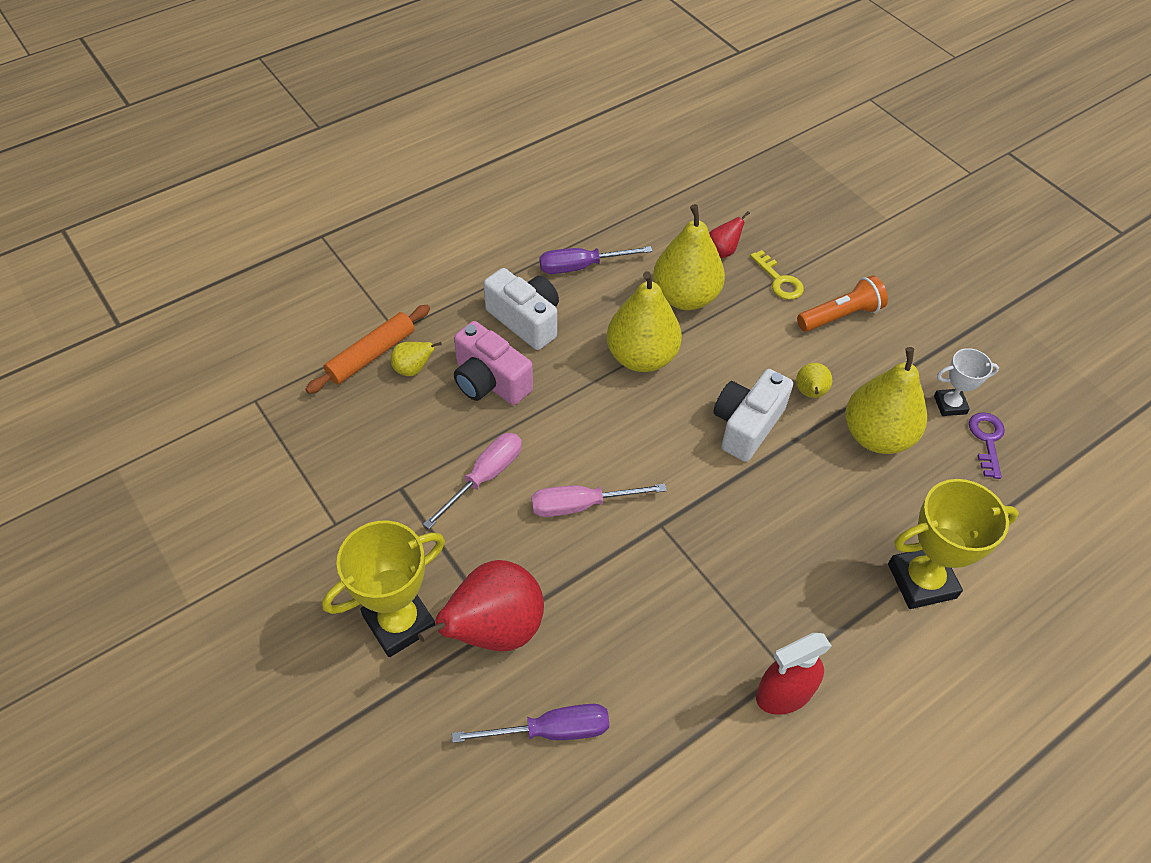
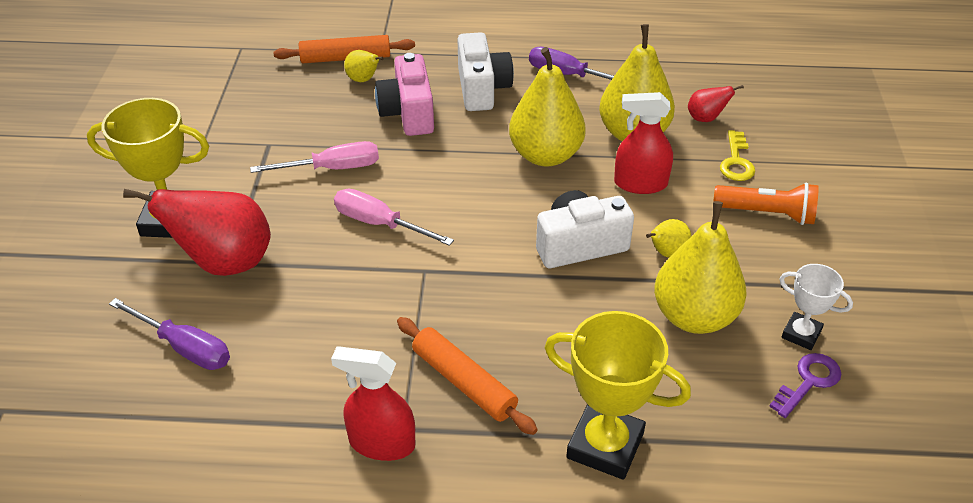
camera: 40 degrees right, 10 degrees down
none -> orange rolling pin [397,317,538,435]
none -> red spray bottle [614,92,673,194]

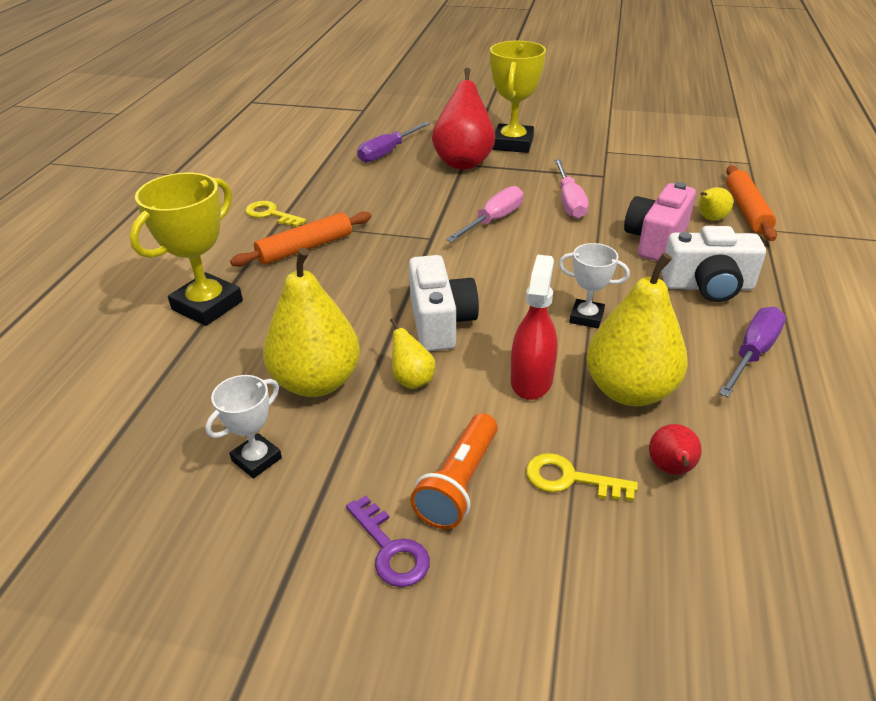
camera: 100 degrees right, 5 degrees down
red spray bottle [331,347,415,461] -> yellow key [245,201,306,227]
pink camera [375,53,434,136] -> pink camera turned 60 degrees counterclockwise [624,182,696,261]
yellow pear [509,47,586,167] -> white trophy [559,243,630,328]
purple key [769,353,841,418] -> purple key moved to [346,496,430,587]

